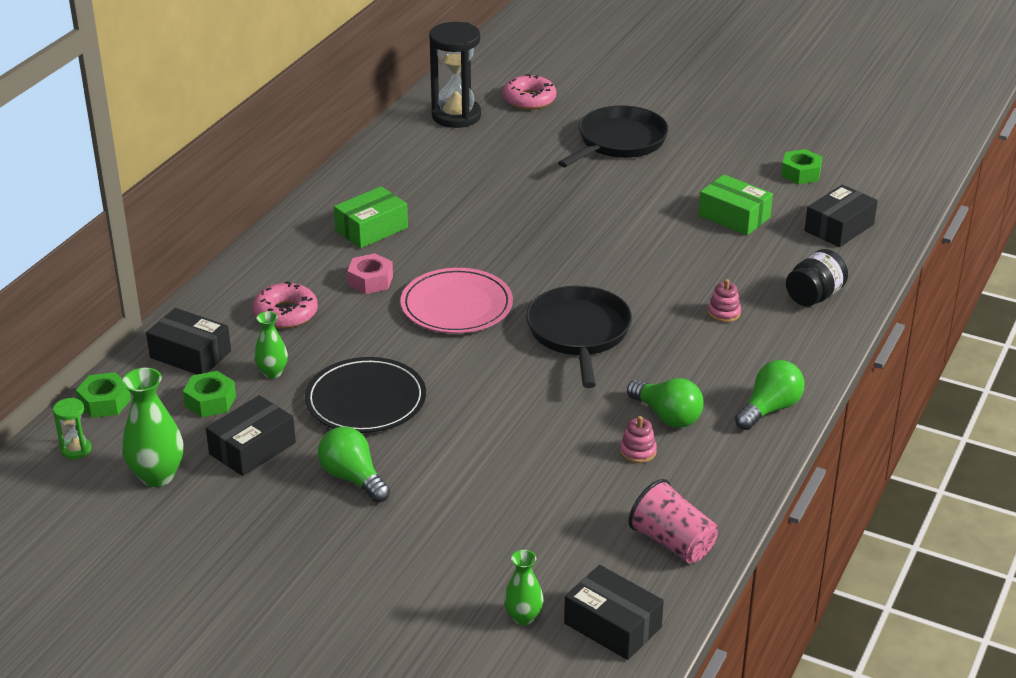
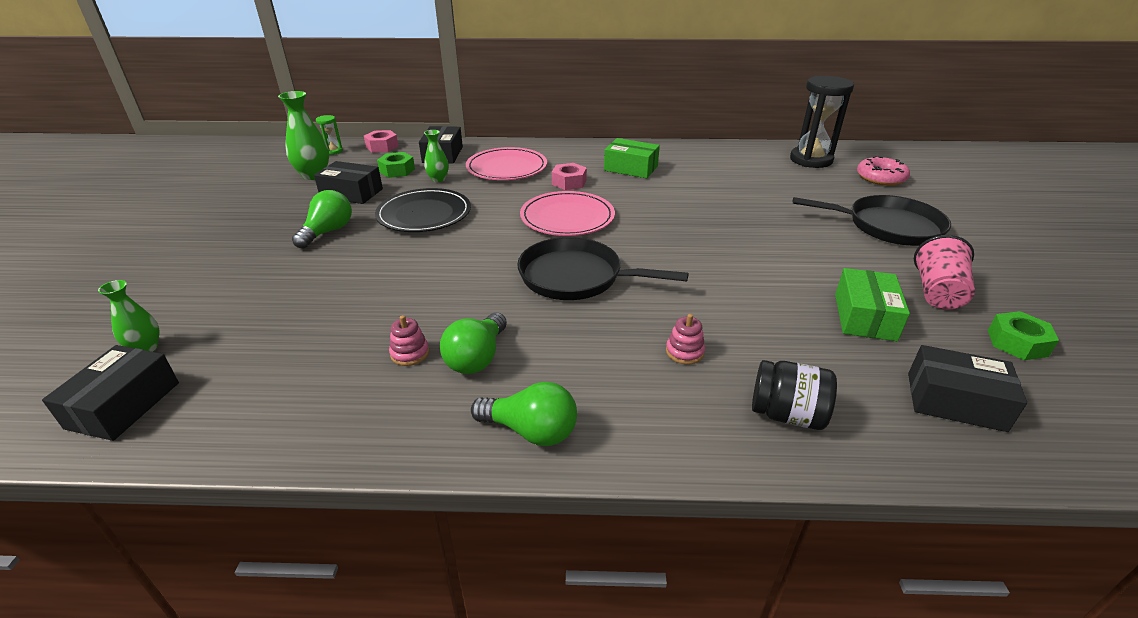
camera: 65 degrees right, 0 degrees up
green nut [76,372,131,418] -> pink nut [364,130,399,153]
pink donut [252,281,318,329] -> pink plate [466,147,547,180]
black pan [526,286,632,388] -> black pan turned 135 degrees counterclockwise [517,237,689,300]
pink cup [629,479,718,563] -> pink cup moved to [914,235,975,310]

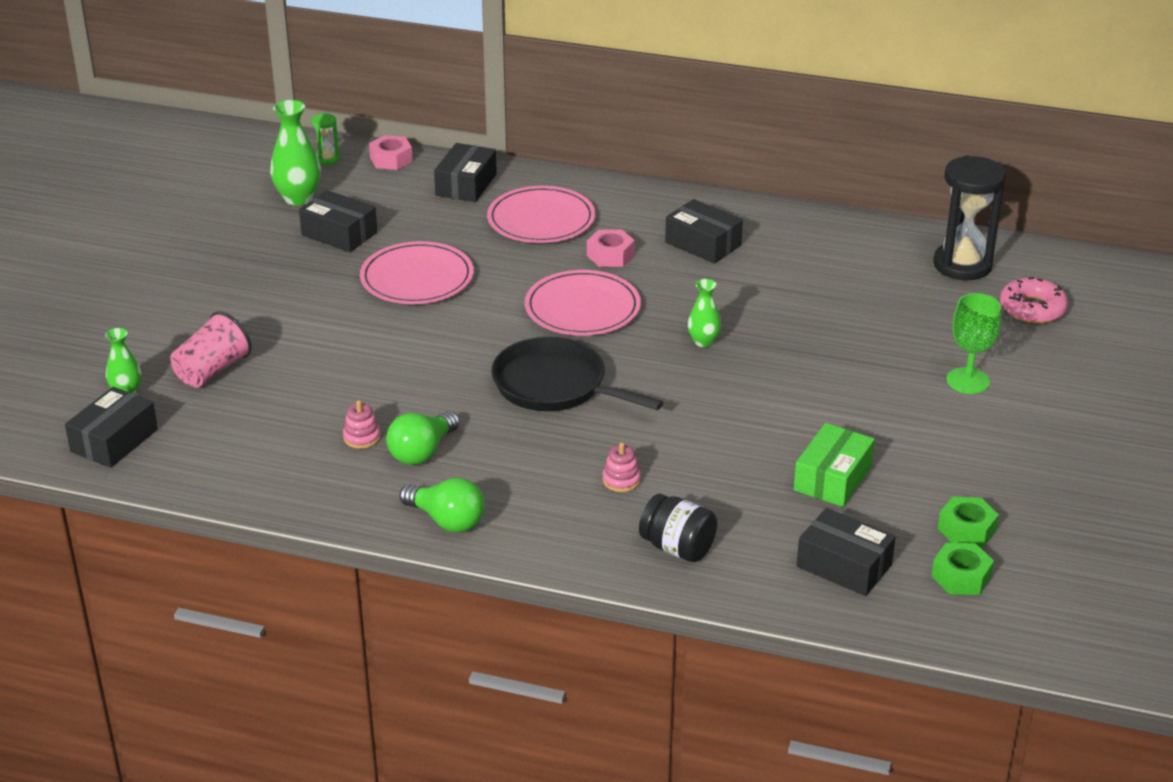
camera: 15 degrees right, 0 degrees up
green light bulb [292,190,352,248] -> none
black plate [375,188,471,232] -> pink plate [360,241,474,304]
green nut [377,152,415,178] -> green nut moved to [931,543,994,595]
green vase [424,130,449,182] -> green vase moved to [688,279,721,347]
green box [604,138,660,178] -> black box [665,199,743,264]
black pan [793,195,951,246] -> green goblet [946,293,1001,394]
pink cup [914,235,975,310] -> pink cup moved to [170,311,252,388]

